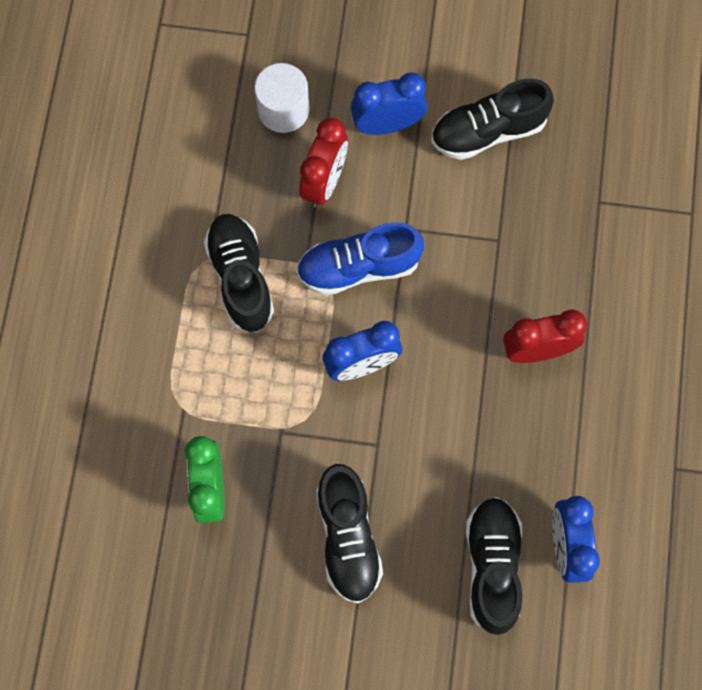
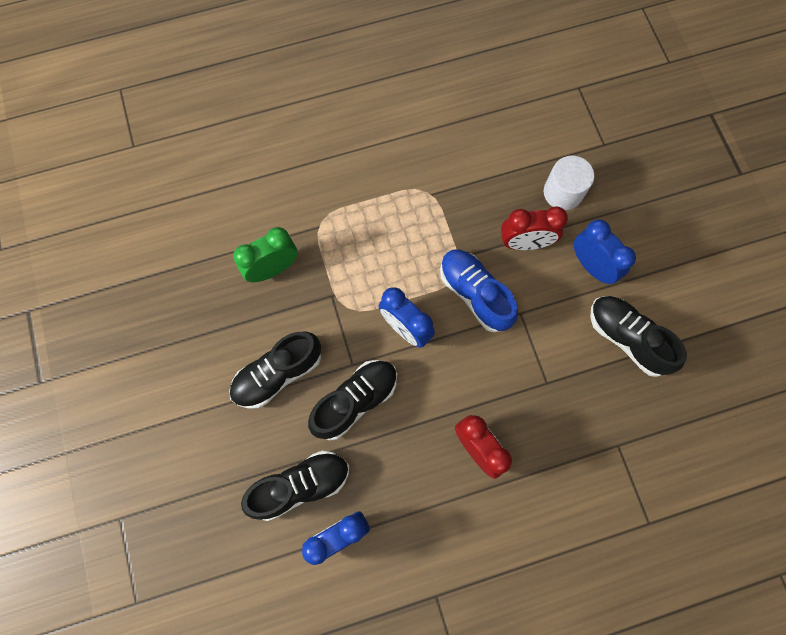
camera: 65 degrees right, 0 degrees up
black shoe [204,214,274,332] -> black shoe moved to [308,360,397,441]

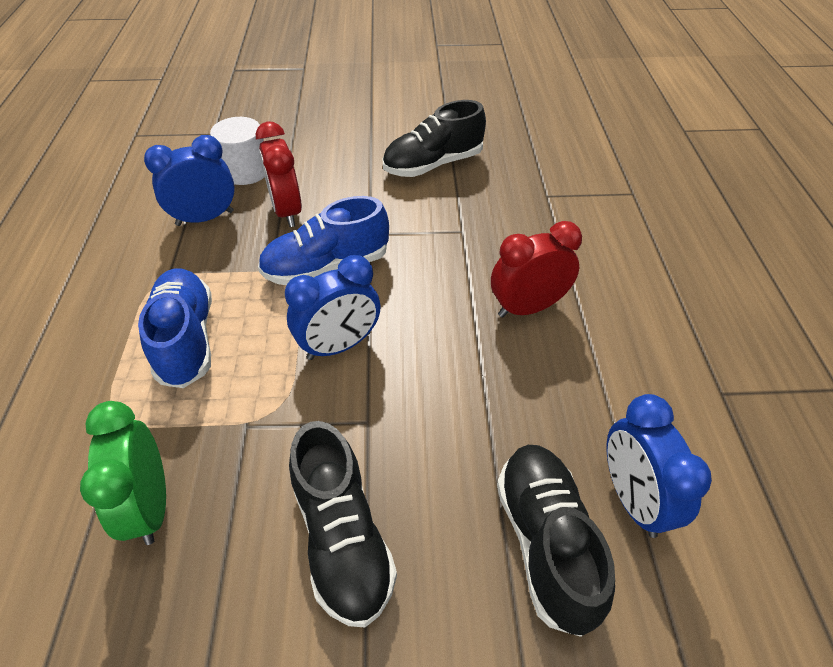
camera: 75 degrees left, 25 degrees down
black shoe [308,360,397,441] -> none
red clock [501,207,568,250] -> red clock turned 150 degrees clockwise [256,122,302,227]
blue clock [574,219,636,284] -> blue clock moved to [144,135,235,226]
none -> blue shoe [138,268,212,388]

